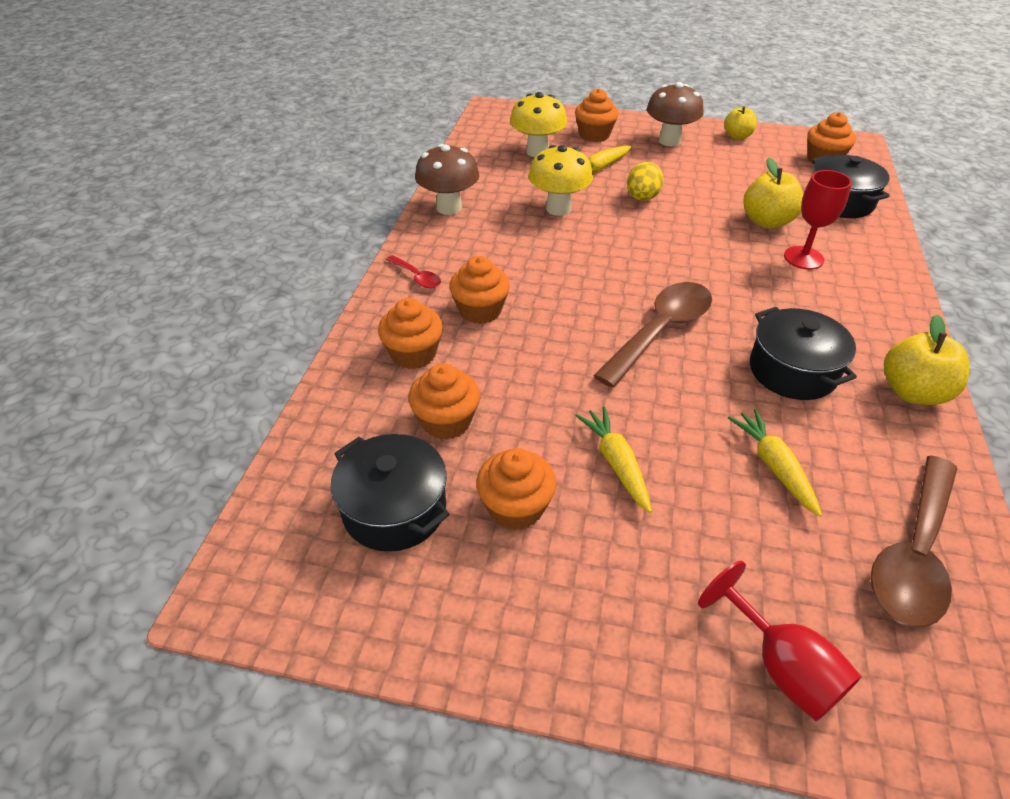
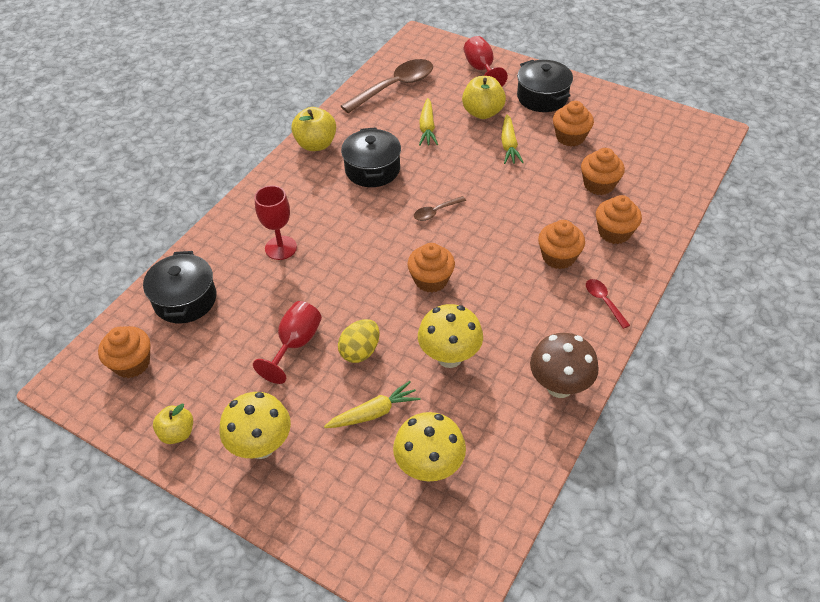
camera: 160 degrees left, 5 degrees up
black pot [331,434,450,552] -> black pot moved to [517,60,573,112]
orange cupcake [575,89,619,142] -> orange cupcake moved to [407,243,455,292]
brown spoon [594,282,712,388] -> brown spoon [414,196,466,221], size x0.47
brown mushroom [647,82,704,146] -> yellow mushroom [220,392,291,459]
yellow apple [744,158,804,228] -> yellow apple moved to [462,76,506,119]
none -> red goblet [253,301,322,384]

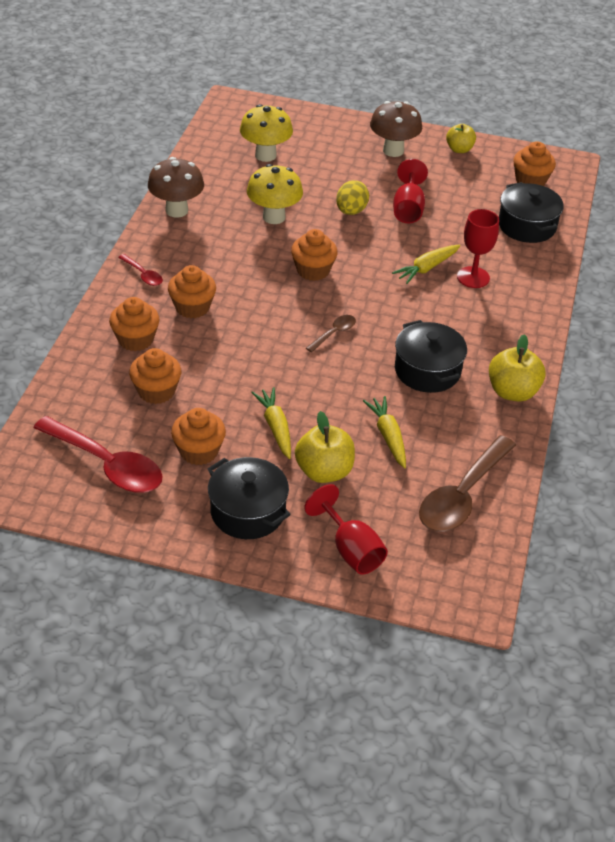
camera: 160 degrees right, 5 degrees down
yellow mushroom [220,392,291,459] -> brown mushroom [370,101,422,157]
yellow carrot [324,381,420,428] -> yellow carrot moved to [392,245,460,284]
none -> red spoon [33,416,163,493]

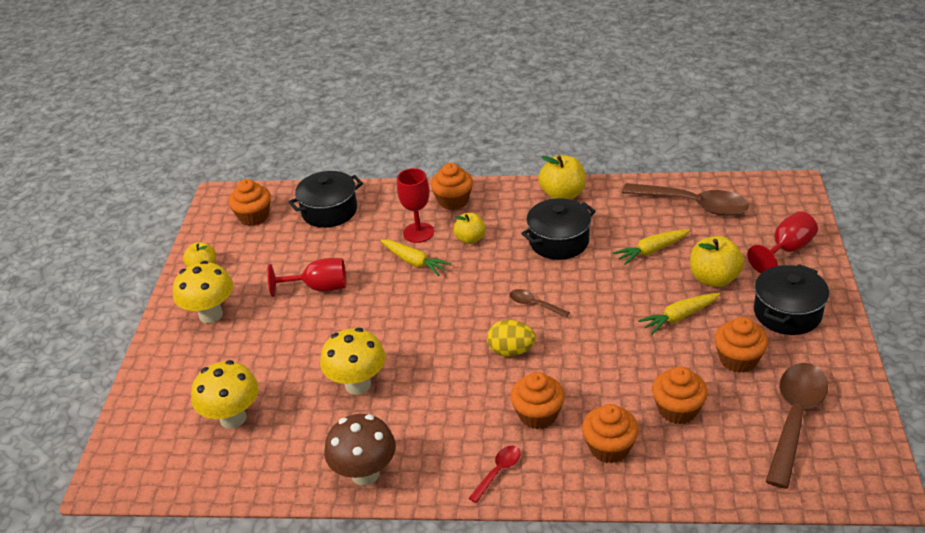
camera: 95 degrees left, 5 degrees down
red spoon [33,416,163,493] -> brown spoon [766,363,828,489]
orange cupcake [291,229,338,281] -> orange cupcake moved to [431,163,473,210]
yellow egg [336,180,369,215] -> yellow egg moved to [487,320,536,356]
brown mushroom [370,101,422,157] -> yellow mushroom [173,261,233,323]
none -> yellow apple [453,213,486,244]

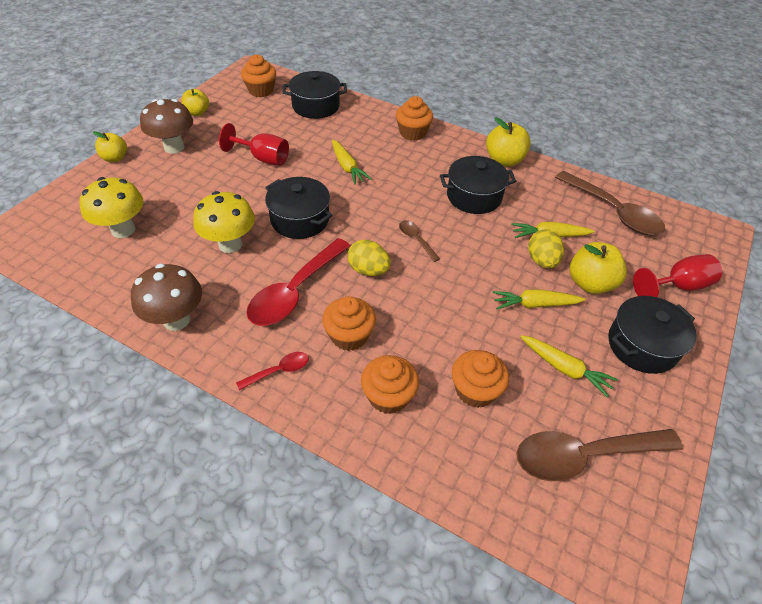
camera: 20 degrees right, 10 degrees up
yellow mushroom [173,261,233,323] -> brown mushroom [140,99,193,154]
red goblet [397,168,434,243] -> none
yellow apple [453,213,486,244] -> yellow apple moved to [93,131,127,162]
orange cupcake [714,317,768,373] -> yellow carrot [520,335,618,397]
brown spoon [766,363,828,489] -> brown spoon turned 150 degrees counterclockwise [517,429,683,481]
none -> red spoon [247,238,350,326]
none -> black pot [265,177,332,239]
none -> yellow egg [528,229,564,268]

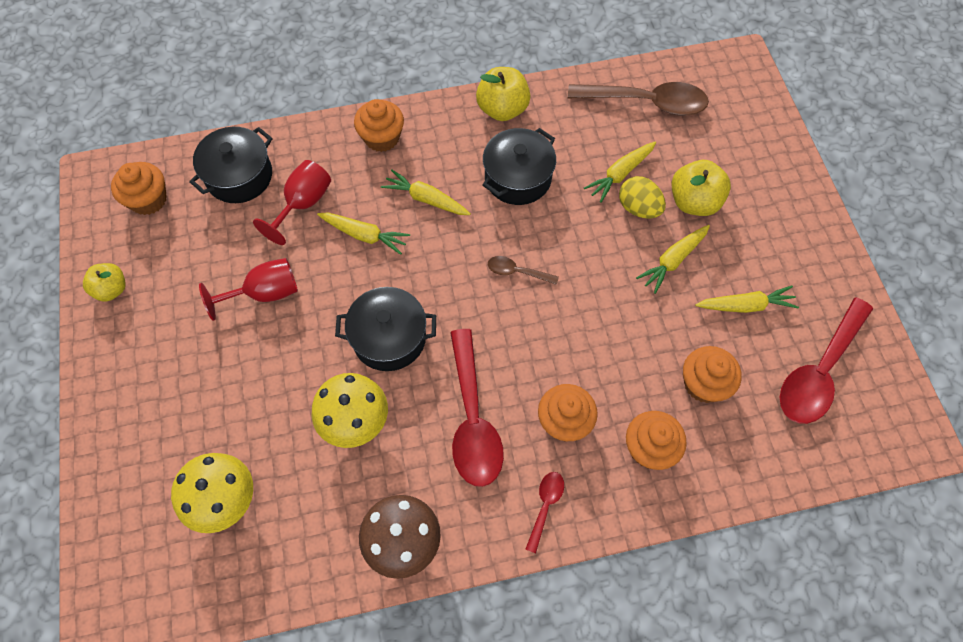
camera: 40 degrees left, 15 degrees up
yellow apple [93,131,127,162] -> none
brown mushroom [140,99,193,154] -> none
yellow egg [347,240,391,276] -> none
brown spoon [517,429,683,481] -> red spoon [780,297,873,424]
black pot [608,296,696,374] -> none
red goblet [633,254,722,297] -> red goblet moved to [253,160,331,245]
none -> yellow carrot [381,170,471,215]

